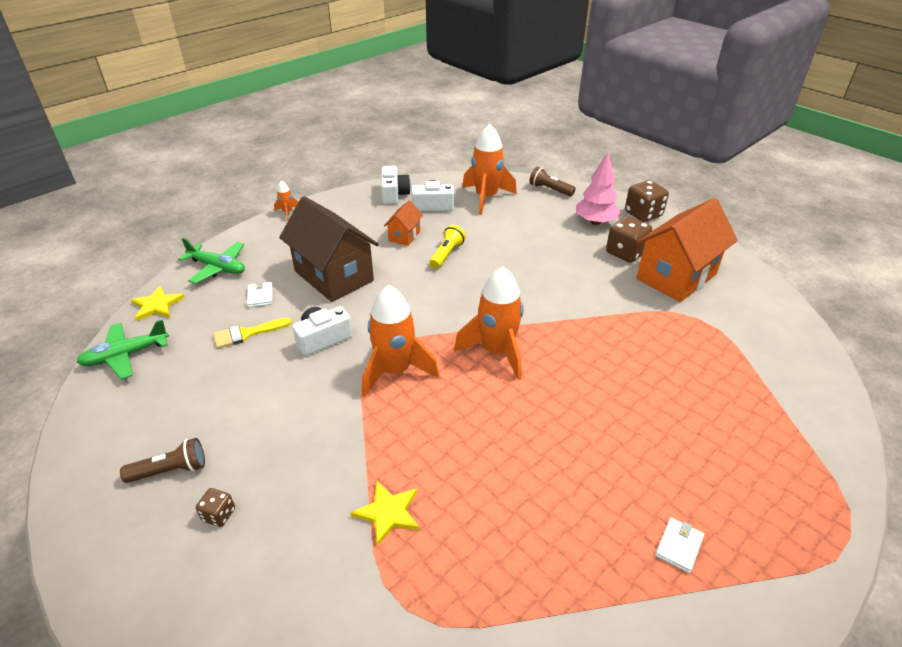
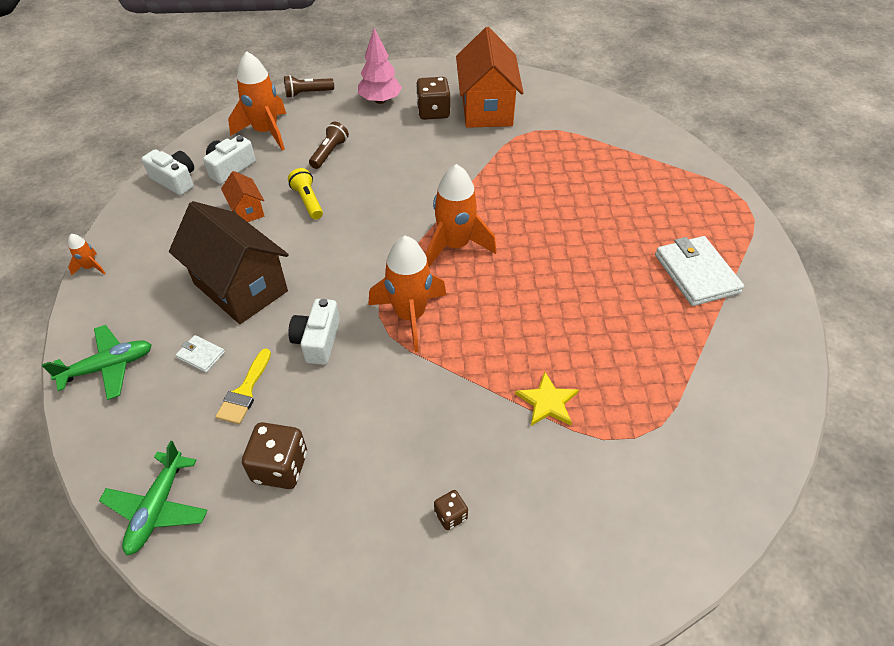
camera: 50 degrees left, 10 degrees up
brown flashlight [120,438,205,483] -> brown flashlight moved to [309,122,349,169]
yellow star [131,286,185,321] -> none
brown house [279,196,379,302] -> brown house turned 45 degrees clockwise [169,201,289,324]
brown dice [625,180,669,222] -> brown dice moved to [242,422,307,489]
white wallet [655,518,704,573] -> white wallet [655,236,744,306], size x2.12

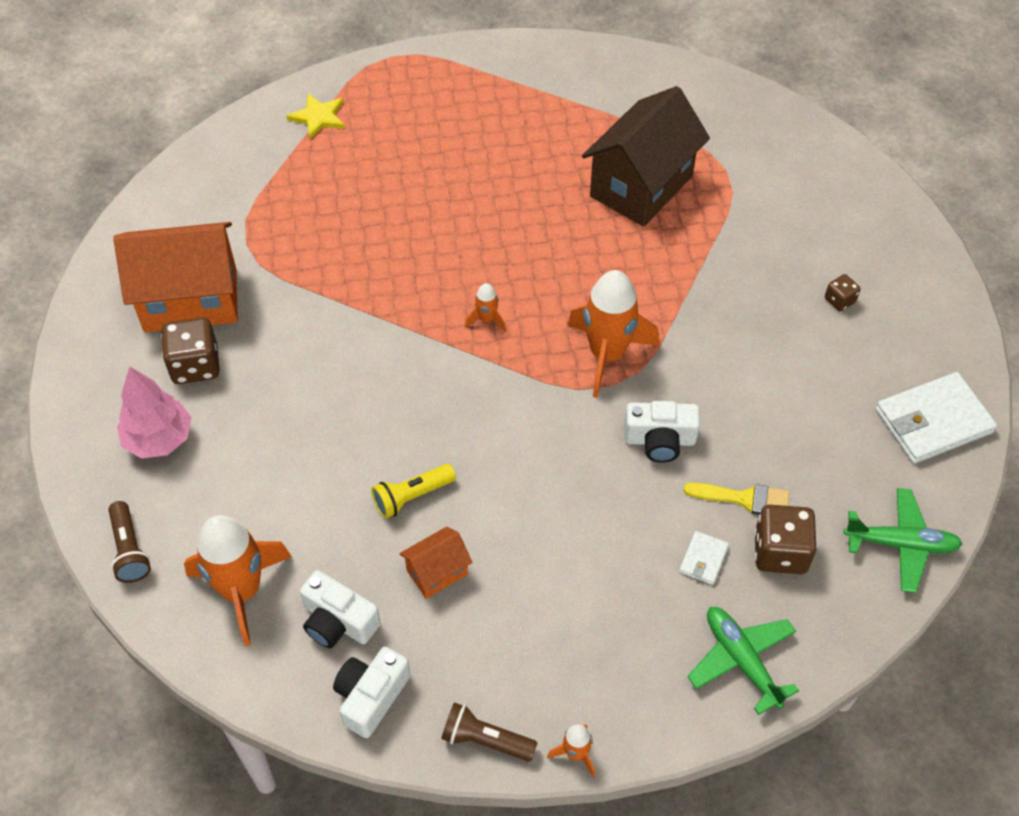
camera: 95 degrees left, 5 degrees up
brown house [169,201,289,324] -> brown house moved to [582,86,710,227]
brown dice [242,422,307,489] -> brown dice moved to [754,505,816,574]
brown flashlight [309,122,349,169] -> brown flashlight moved to [441,702,537,762]
orange rocket [426,164,496,267] -> orange rocket [465,283,506,332], size x0.45
yellow star [515,372,579,426] -> yellow star moved to [286,93,345,139]
white wallet [655,236,744,306] -> white wallet moved to [876,372,997,464]

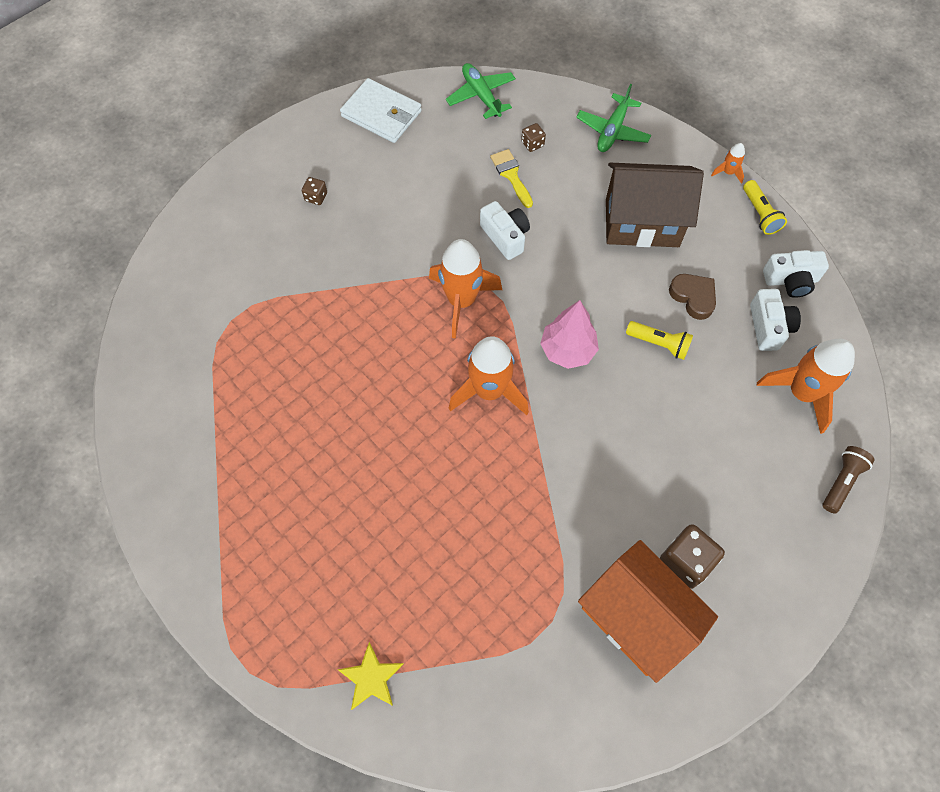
camera: 125 degrees left, 10 degrees up
pink tree [117,366,192,459] -> pink tree moved to [540,300,599,369]
orange house [399,527,473,599] -> brown heart [669,274,716,320]
brown flashlight [441,702,537,762] -> yellow flashlight [743,180,787,235]
orange rocket [465,283,506,332] -> orange rocket [449,336,529,415], size x2.23
brown house [582,86,710,227] -> brown house moved to [606,163,704,247]
white wallet [679,531,729,585] -> none
brown dice [754,505,816,574] -> brown dice [521,123,546,152], size x0.53

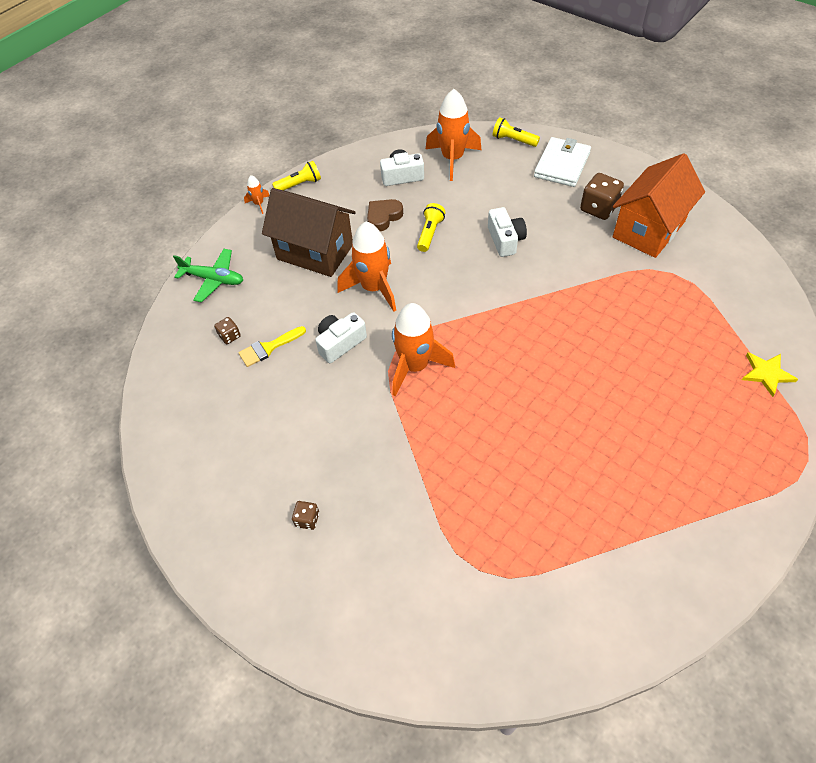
camera: 95 degrees left, 10 degrees down
white wallet [340,78,422,143] -> white wallet moved to [534,137,591,187]
green plane [446,63,516,119] -> none
orange rocket [449,336,529,415] -> orange rocket moved to [338,222,396,312]
pink tree [540,300,599,369] -> none
brown house [606,163,704,247] -> brown house turned 60 degrees counterclockwise [262,188,356,277]
white camera [763,250,829,298] -> white camera moved to [488,207,527,257]
brown flashlight [823,446,875,514] -> yellow flashlight [493,117,540,147]

